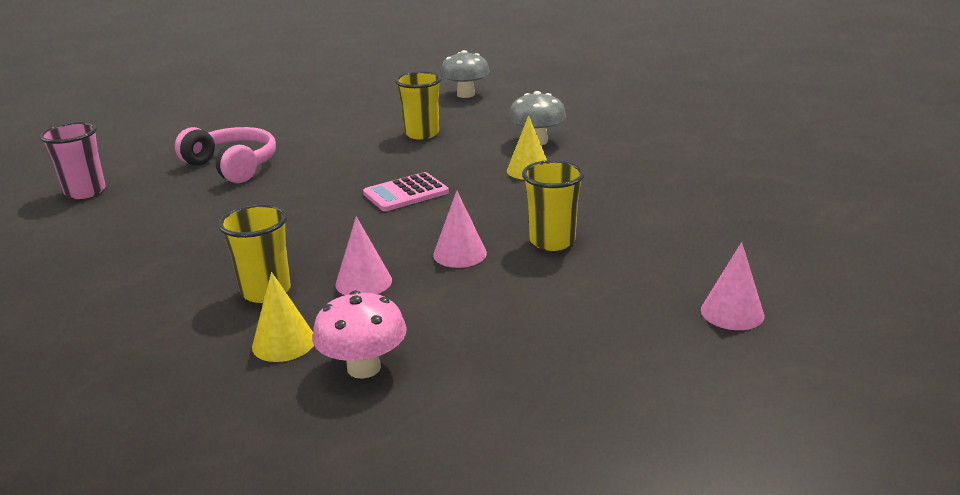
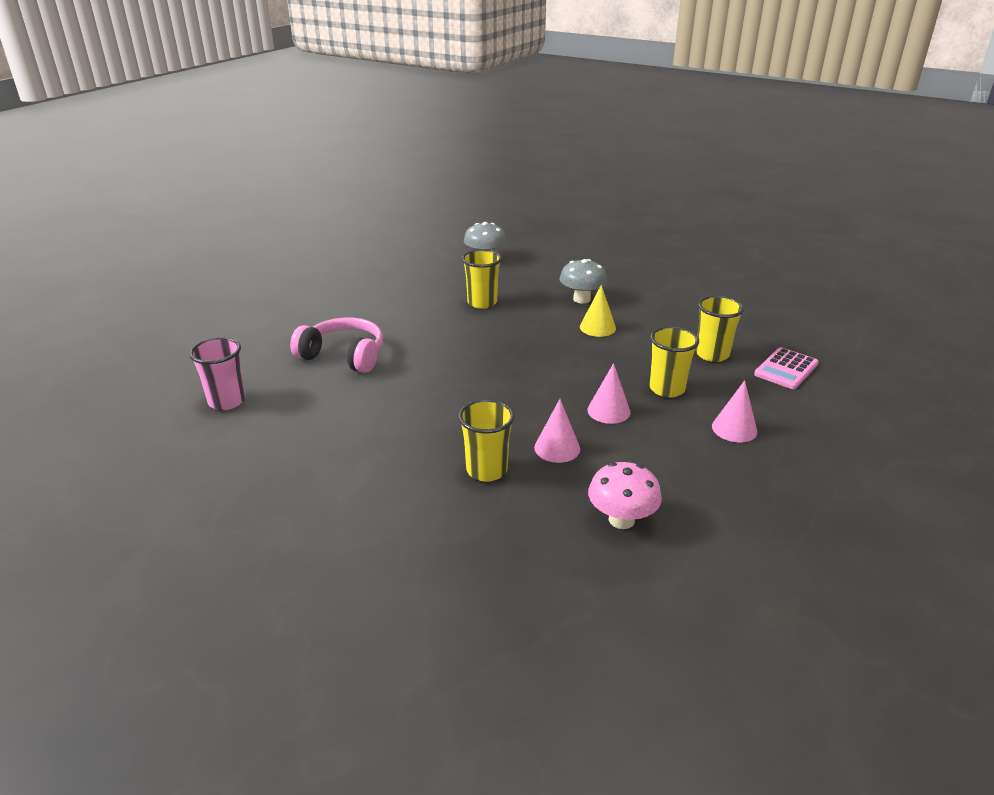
camera: 20 degrees left, 5 degrees up
yellow cone [252,272,314,362] -> none
pink calculator [363,172,449,211] -> pink calculator moved to [754,347,819,389]
pink cone [701,242,764,330] -> pink cone moved to [712,380,757,443]
none -> yellow cup [696,295,744,362]

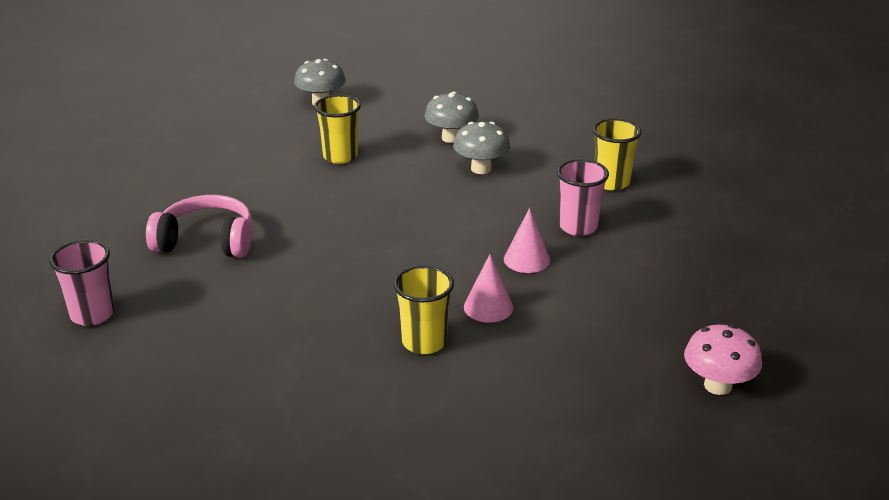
camera: 15 degrees left, 0 degrees up
yellow cone [580,285,616,337] -> grey mushroom [453,122,510,174]
pink mushroom [588,462,662,529] -> pink mushroom moved to [684,325,762,395]
yellow cup [650,326,699,398] -> pink cup [557,159,609,236]
pink cone [712,380,757,443] -> none
pink calculator [754,347,819,389] -> none

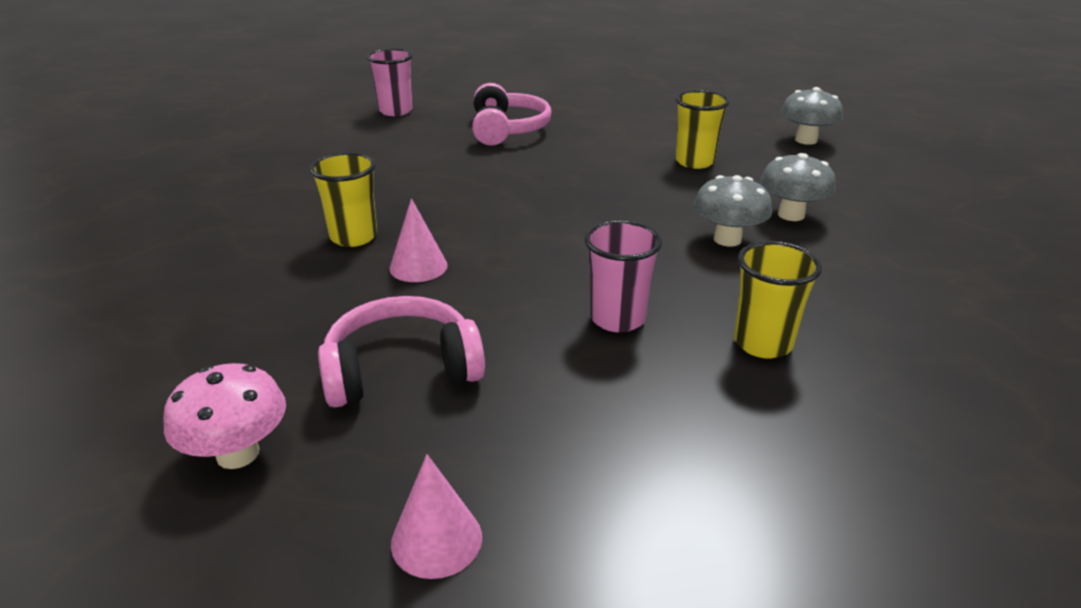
camera: 80 degrees right, 0 degrees up
pink cone [504,208,550,273] -> pink cone moved to [391,454,482,579]
none -> pink headphones [318,296,485,408]

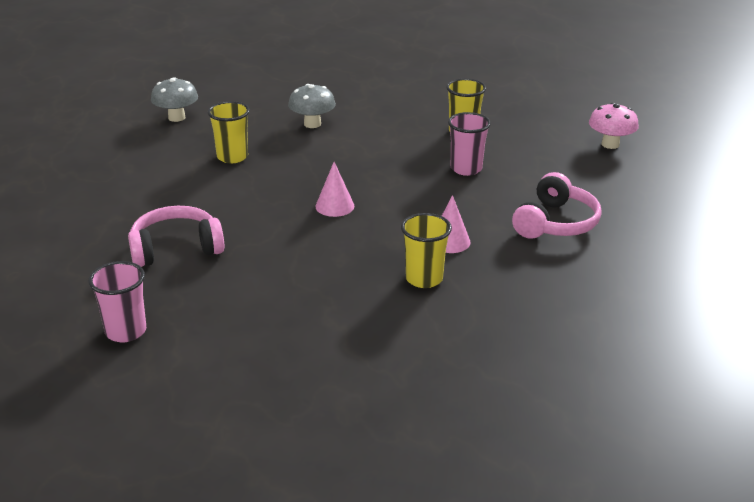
camera: 105 degrees left, 0 degrees up
pink mushroom [163,363,286,469] -> pink mushroom moved to [589,103,639,149]
pink headphones [318,296,485,408] -> pink headphones turned 120 degrees counterclockwise [512,172,602,239]
pink cone [391,454,482,579] -> pink cone moved to [315,162,355,217]
grey mushroom [693,175,772,247] -> none

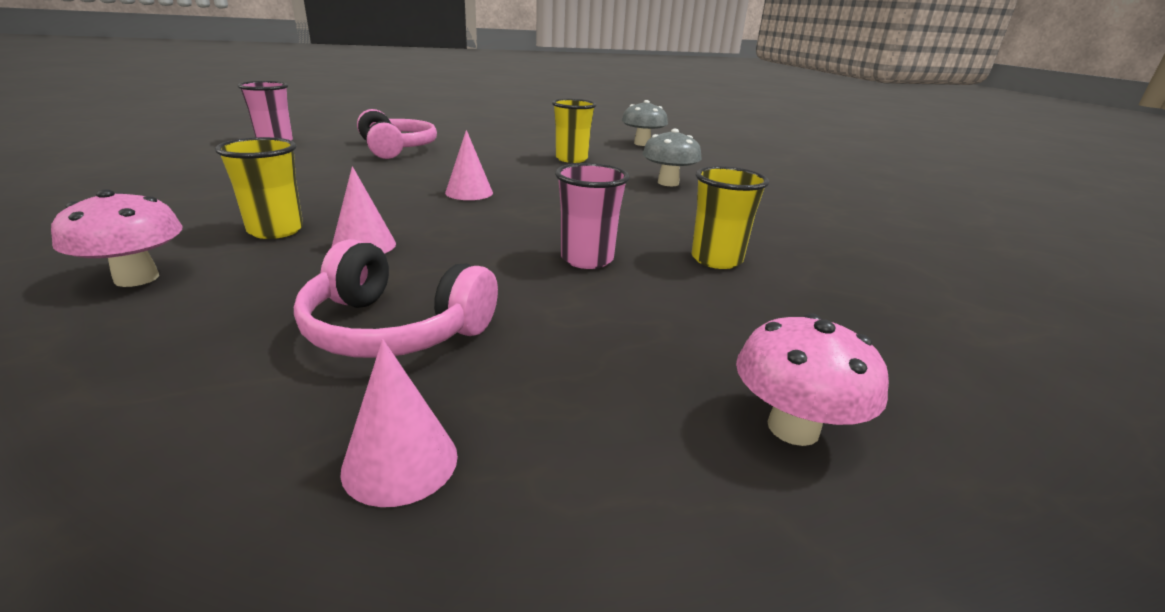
camera: 80 degrees right, 5 degrees down
none -> pink mushroom [51,189,183,287]
none -> pink cone [340,339,458,507]

